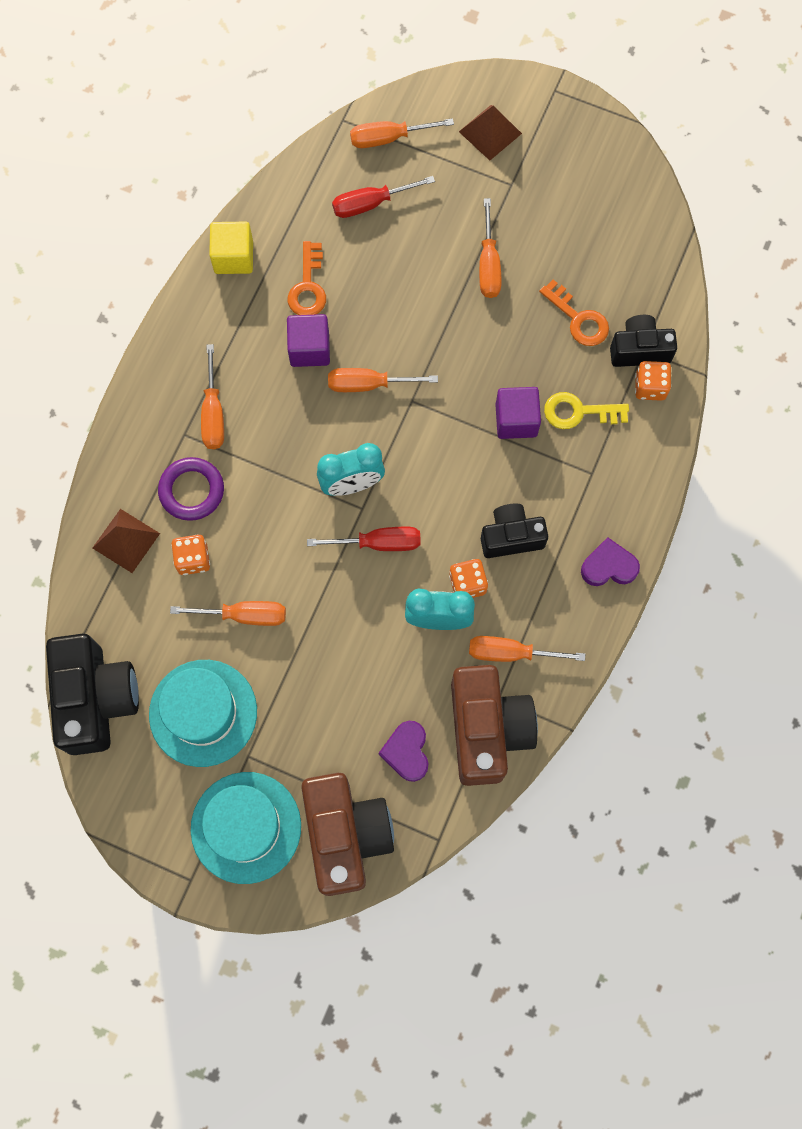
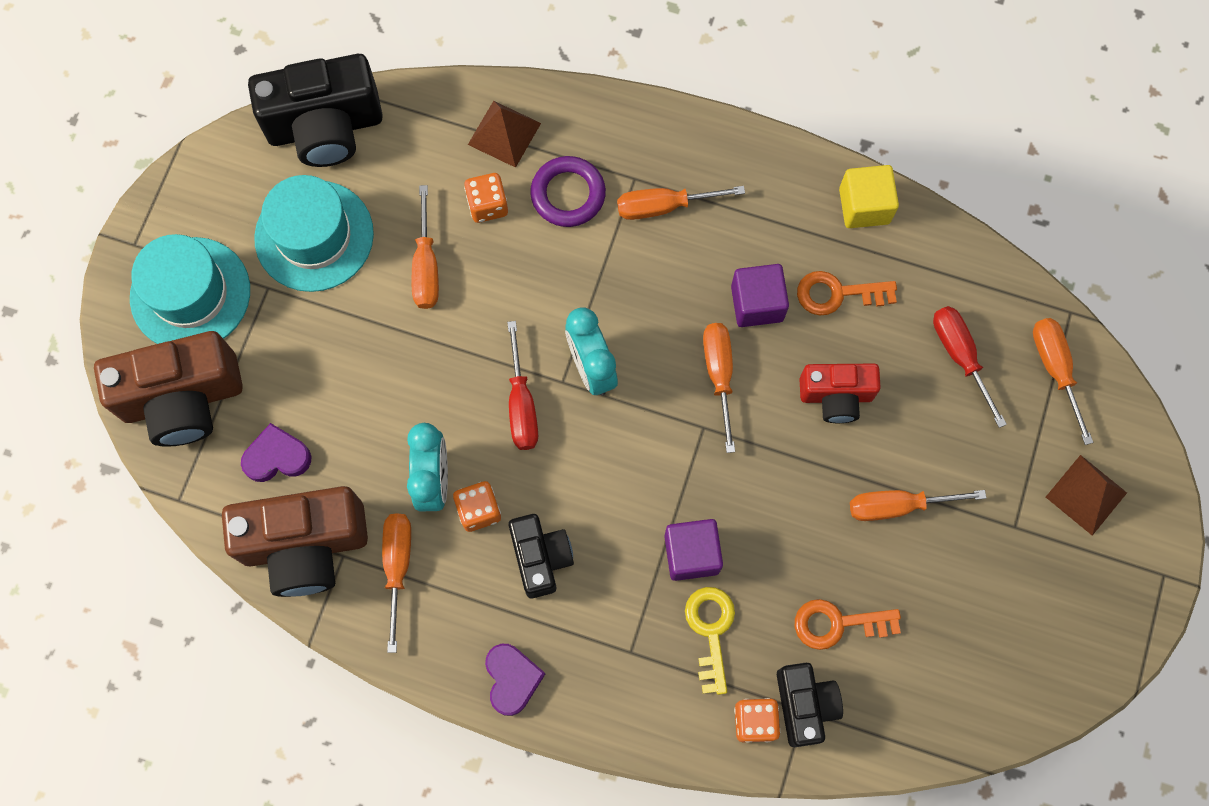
camera: 85 degrees right, 0 degrees up
orange key [539,280,609,346] -> orange key turned 45 degrees clockwise [795,599,901,650]
none -> red camera [800,364,881,423]

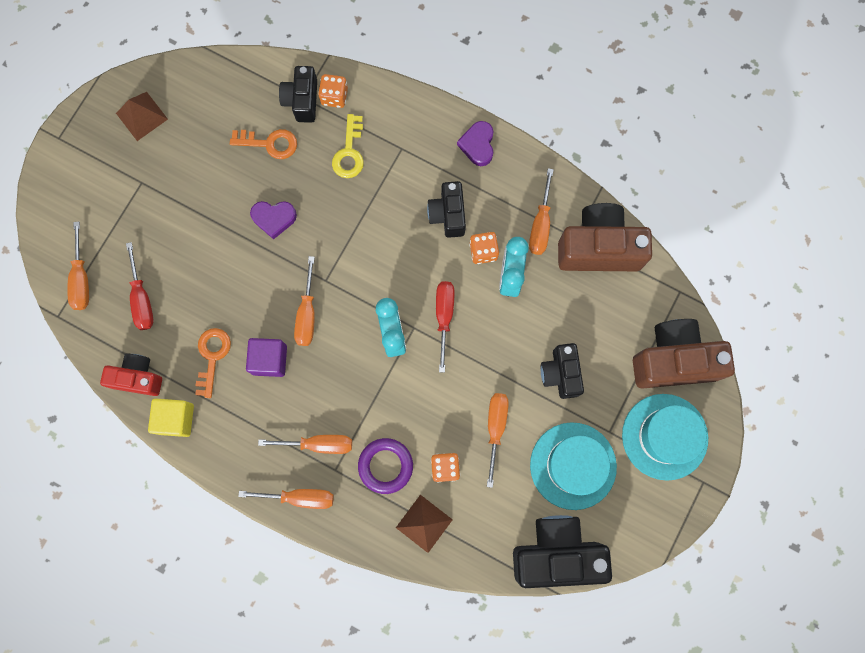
camera: 170 degrees left, 5 degrees up
purple heart [241,423,312,482] -> purple heart moved to [250,201,297,240]
purple cube [664,519,723,581] -> none
orange key [797,271,897,315] -> orange key turned 90 degrees counterclockwise [195,328,231,398]
red camera [800,364,881,423] -> red camera moved to [100,353,162,396]
orange screwdriver [850,490,986,521] -> orange screwdriver moved to [238,489,334,509]
brown pyramid [1046,455,1127,536] -> brown pyramid moved to [116,92,168,141]
none -> black camera [541,343,584,399]

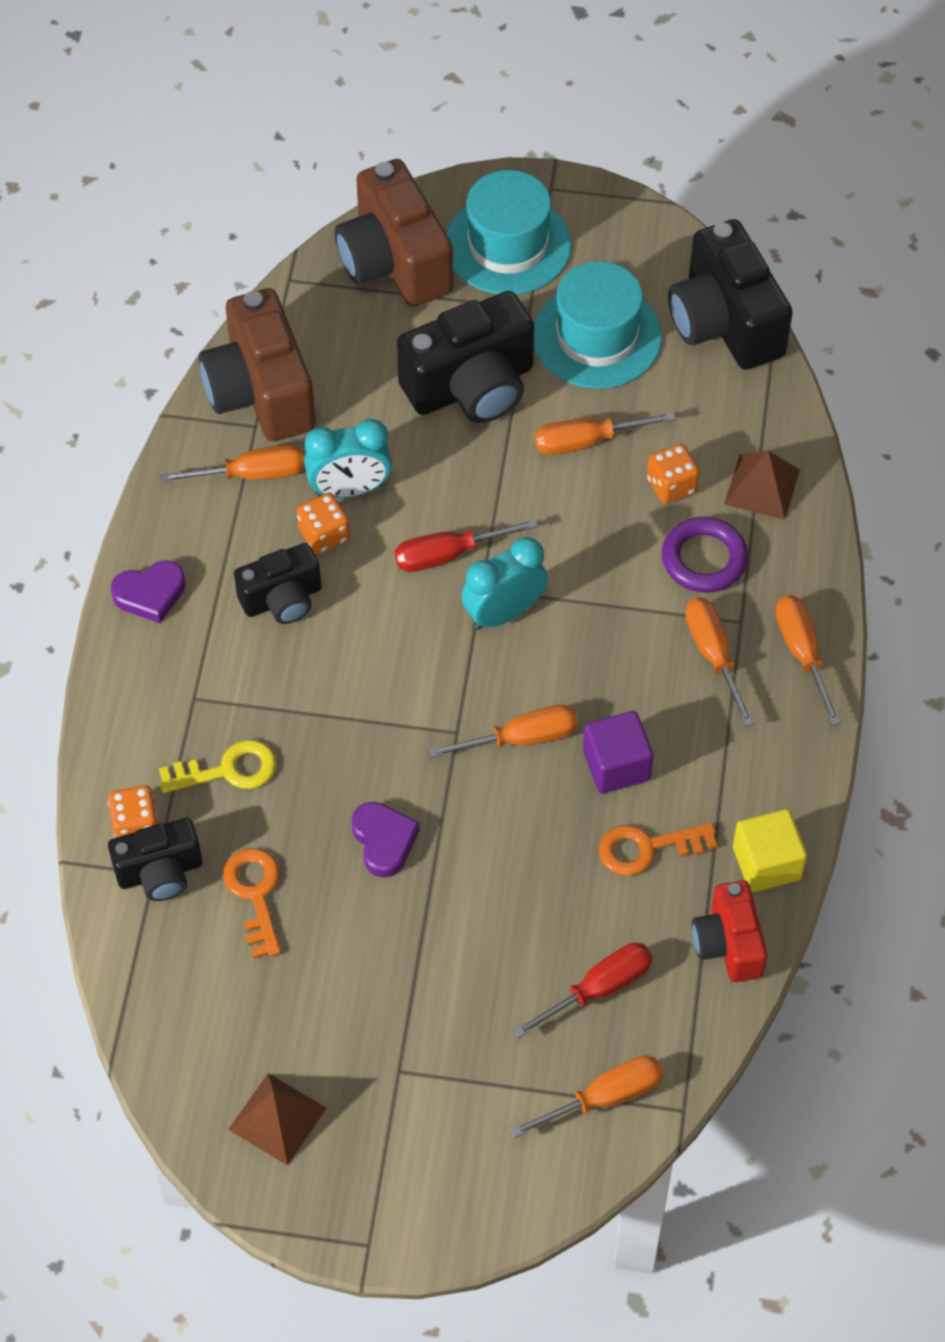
camera: 110 degrees left, 20 degrees down
black camera [541,343,584,399] -> black camera [397,291,534,423], size x1.68

